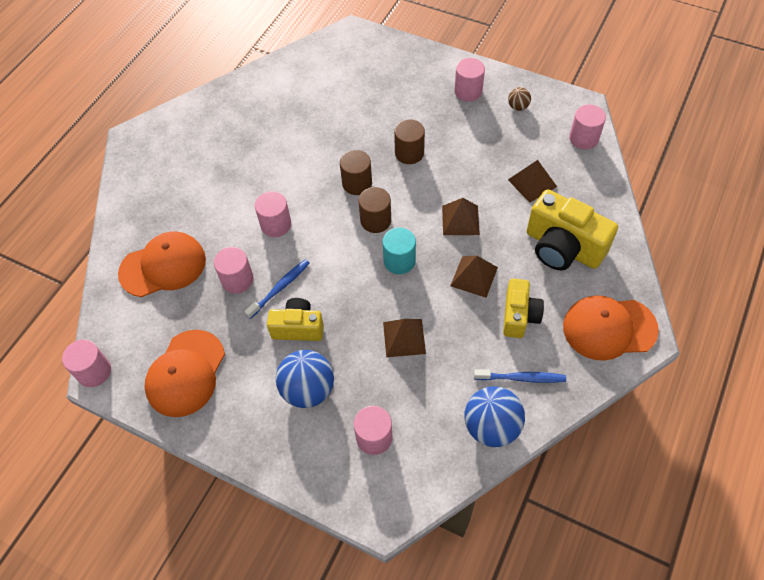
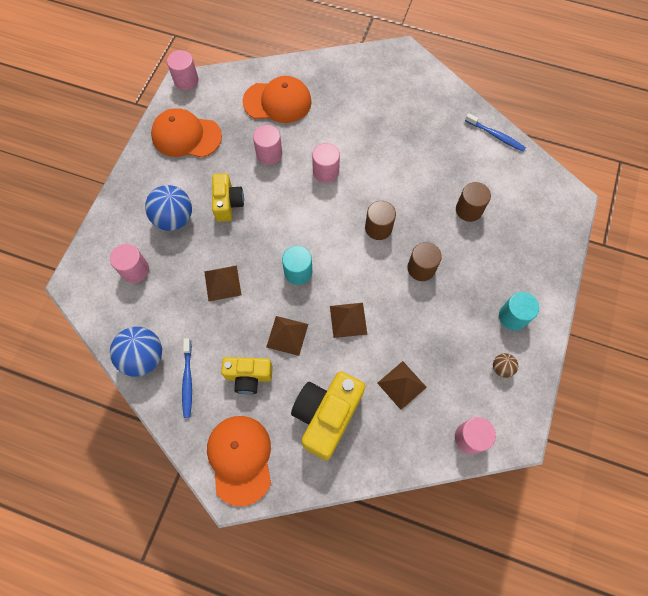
camera: 80 degrees right, 10 degrees up
orange cap [118,231,206,297] -> orange cap turned 60 degrees counterclockwise [242,76,312,123]
blue toothbrush [244,259,310,319] -> blue toothbrush moved to [465,113,526,152]
brown cylinder [358,187,391,233] -> brown cylinder moved to [456,182,491,222]
pink cylinder [454,58,485,102] -> turquoise cylinder [499,292,539,331]

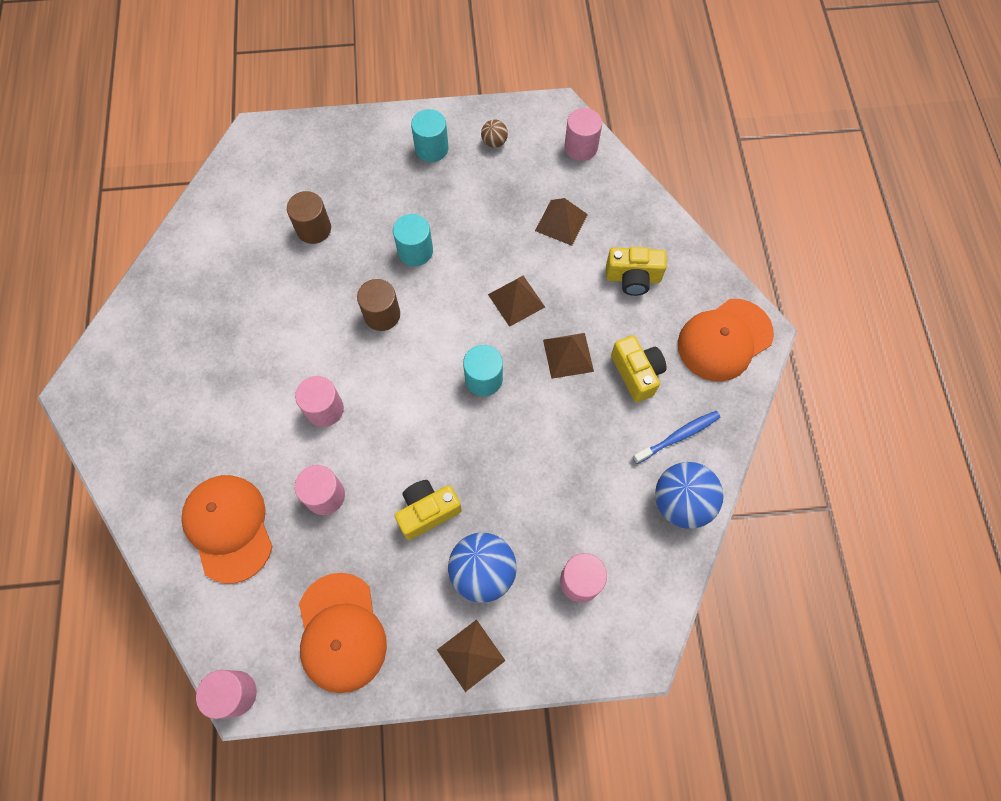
camera: 115 degrees left, 0 degrees up
brown pyramid [204,265,241,301] -> brown pyramid moved to [437,620,505,692]
yellow camera [291,371,365,460] -> yellow camera [606,247,667,296], size x0.61
brown cylinder [407,242,442,281] -> turquoise cylinder [393,214,433,266]
blue toothbrush [465,113,526,152] -> none

